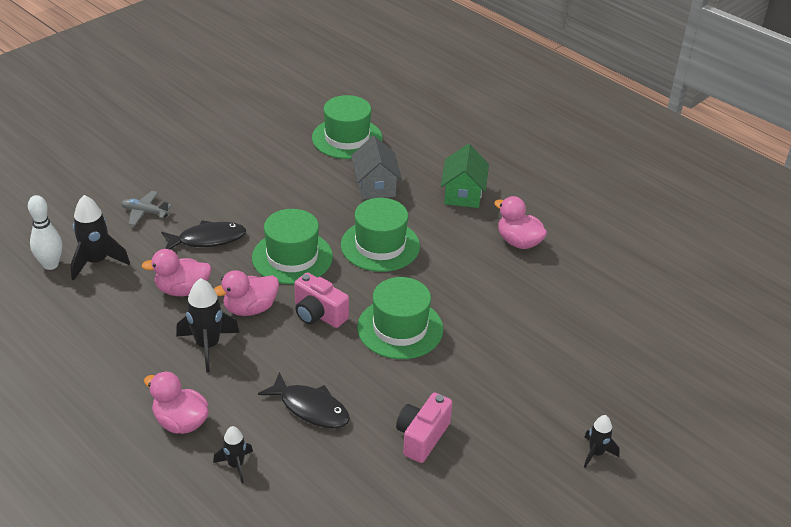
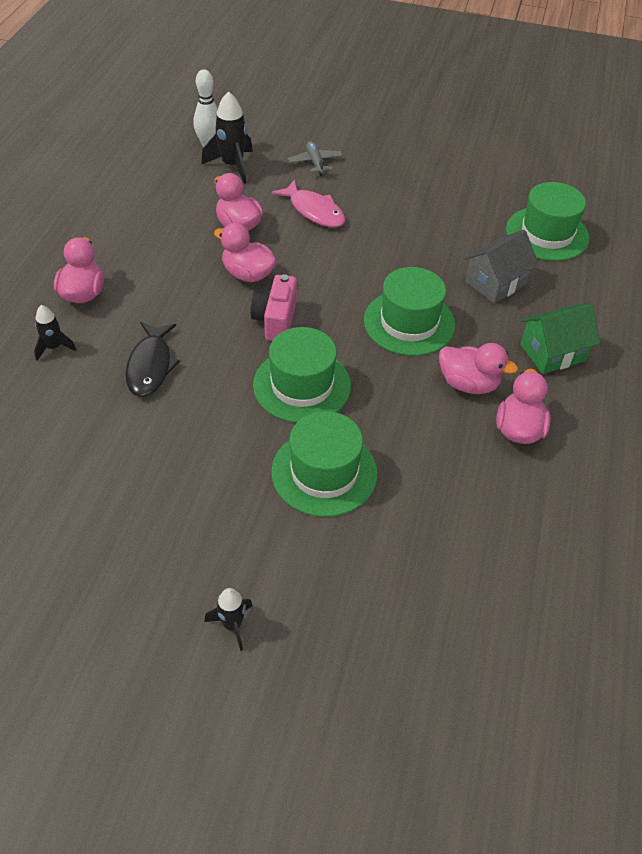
camera: 60 degrees right, 10 degrees up
black fish [161,220,246,250] -> pink fish [272,180,345,227]
black rocket [176,278,240,373] -> none
green hat [252,209,333,284] -> green hat moved to [272,411,378,517]
pink camera [396,393,453,463] -> none
none -> pink duck [439,343,518,394]

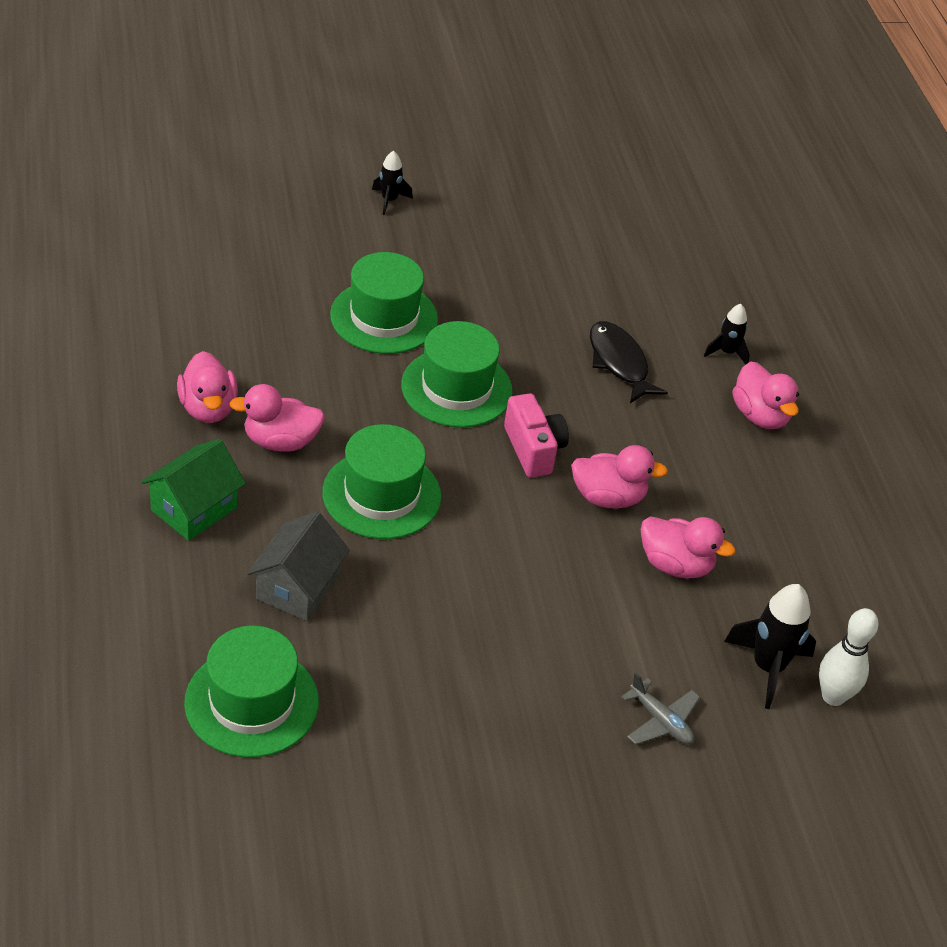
camera: 150 degrees right, 5 degrees down
pink fish [272,180,345,227] -> none

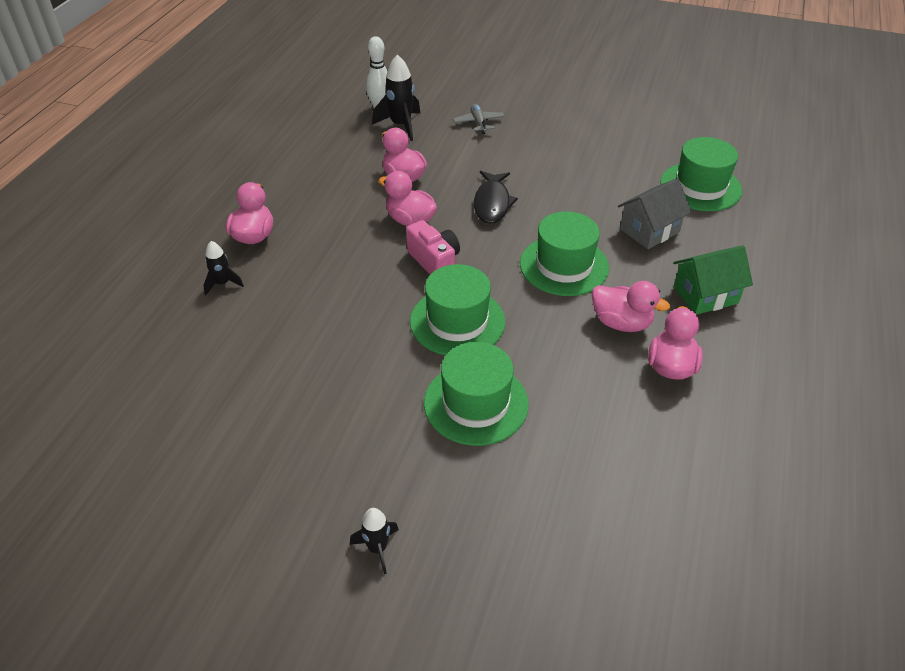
camera: 145 degrees left, 0 degrees up
pink camera [504,393,569,478] -> pink camera turned 135 degrees clockwise [406,220,460,274]
black fish [590,321,668,403] -> black fish moved to [474,171,518,224]

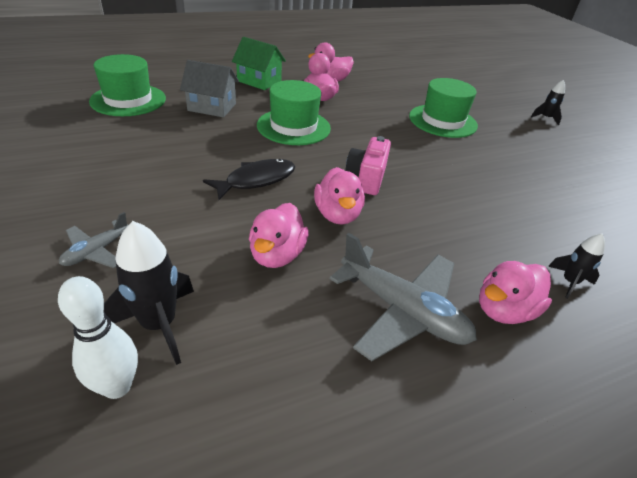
camera: 135 degrees left, 5 degrees down
green hat [410,264,505,355] -> none
none -> grey plane [330,233,477,361]

